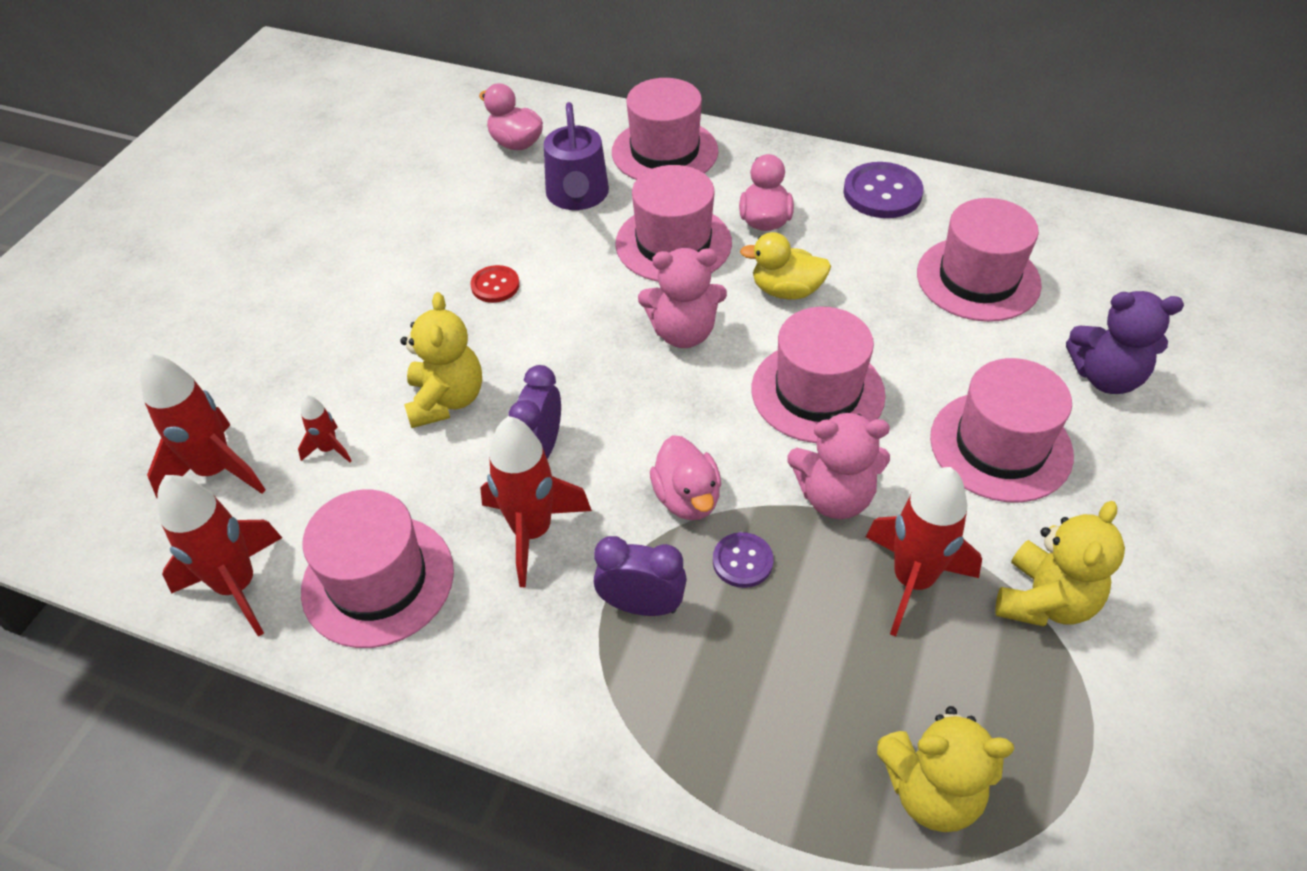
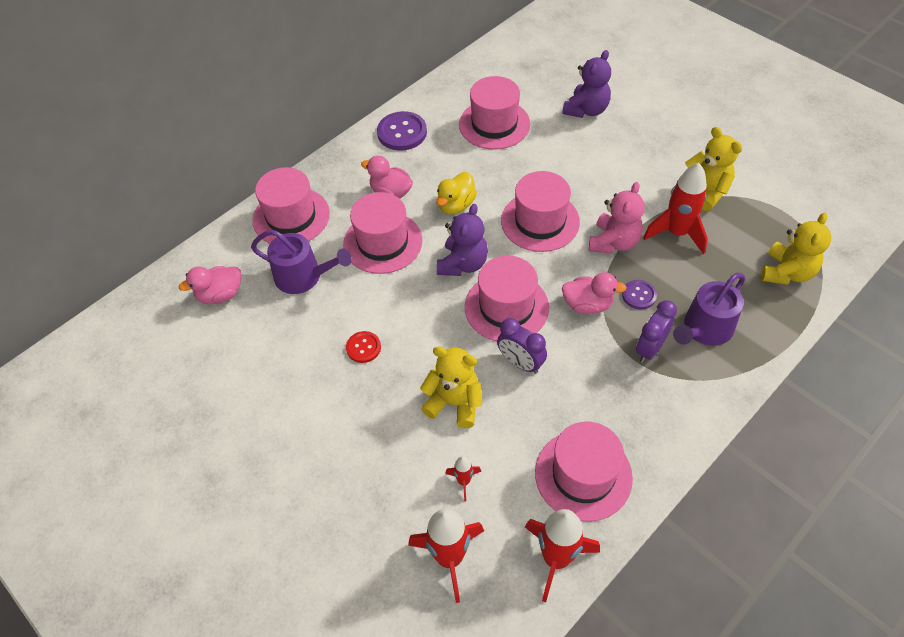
camera: 65 degrees left, 5 degrees up
red rocket [480,416,592,588] -> none
pink teddy bear [638,248,727,348] -> purple teddy bear [437,204,488,276]
pink hat [930,358,1074,502] -> pink hat moved to [465,256,549,341]
none -> purple watering can [673,273,745,346]

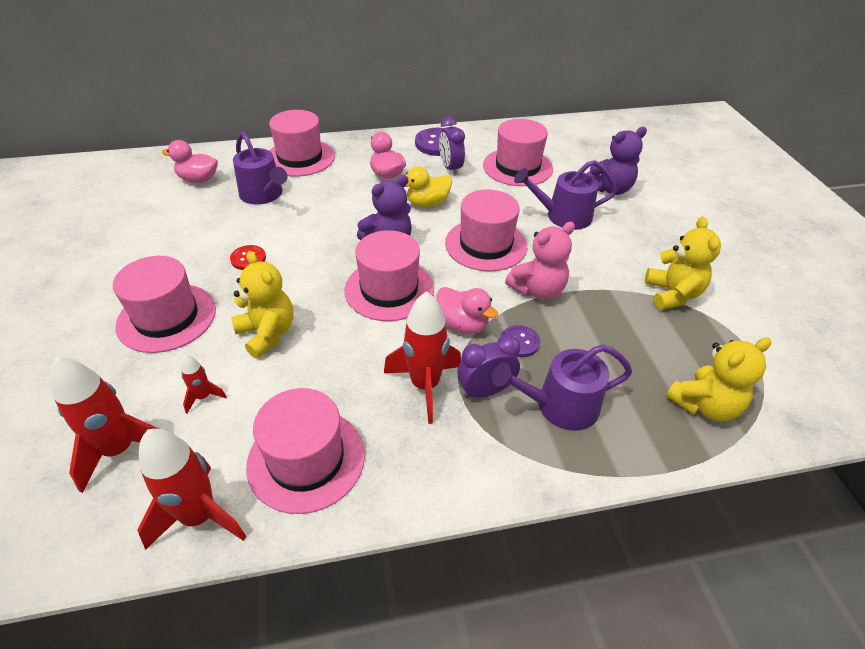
camera: 30 degrees right, 10 degrees down
pink hat [343,192,422,274] -> pink hat moved to [113,256,216,353]
purple clock [497,318,547,374] -> purple clock moved to [439,117,465,176]
red rocket [643,163,708,254] -> red rocket moved to [384,291,461,424]
none -> purple watering can [514,160,617,230]

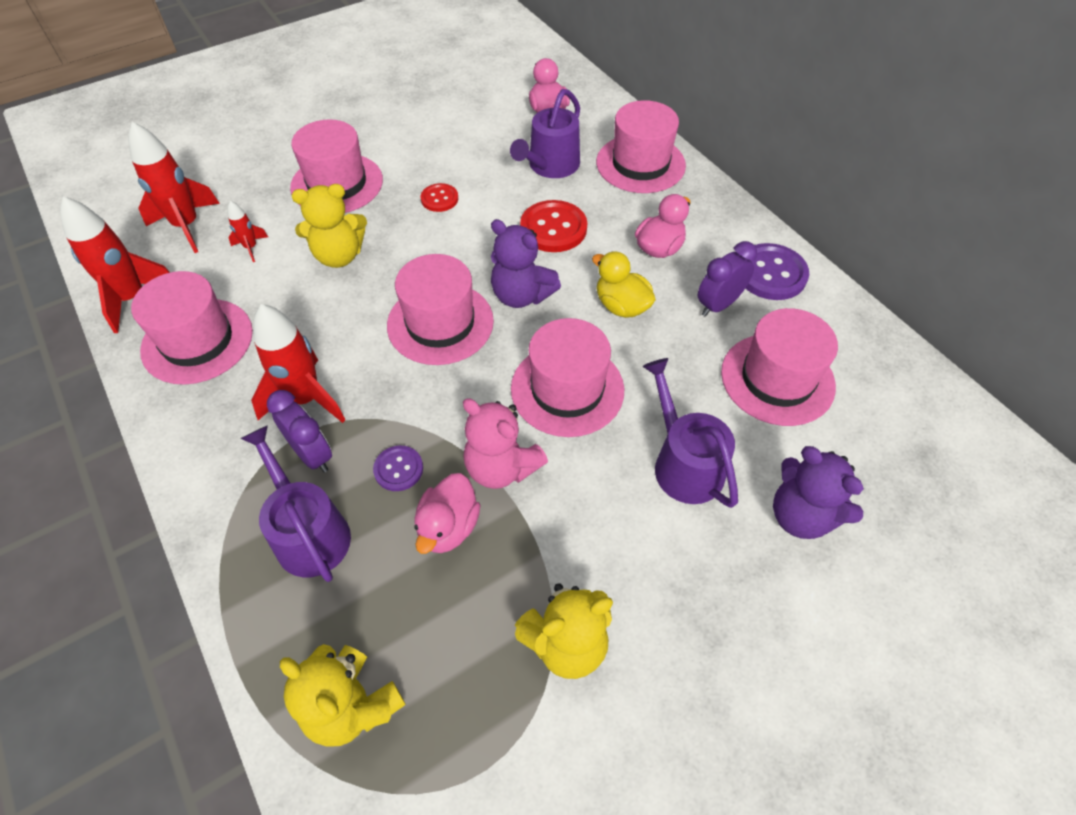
camera: 70 degrees right, 10 degrees up
yellow teddy bear [231,251,293,358] -> yellow teddy bear turned 45 degrees clockwise [292,184,367,268]
pink duck [436,287,498,334] -> pink duck moved to [414,473,481,554]
none -> red button [520,200,587,252]

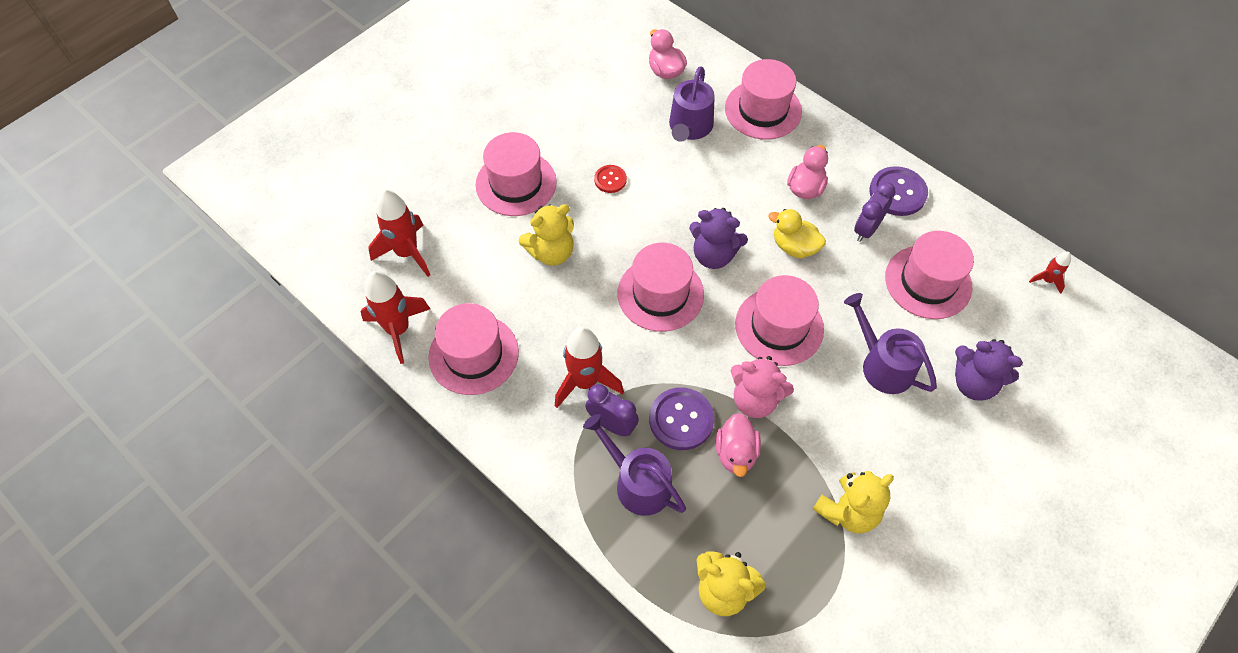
camera: 15 degrees left, 5 degrees up
red rocket [227,201,268,262] -> red rocket moved to [1029,252,1071,294]
purple button [373,446,423,491] -> purple button [649,387,714,450], size x1.73
red button [520,200,587,252] -> none

